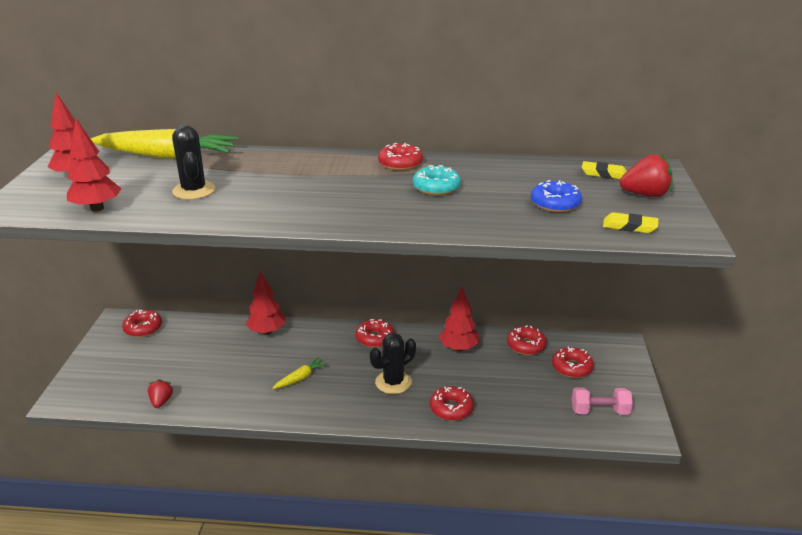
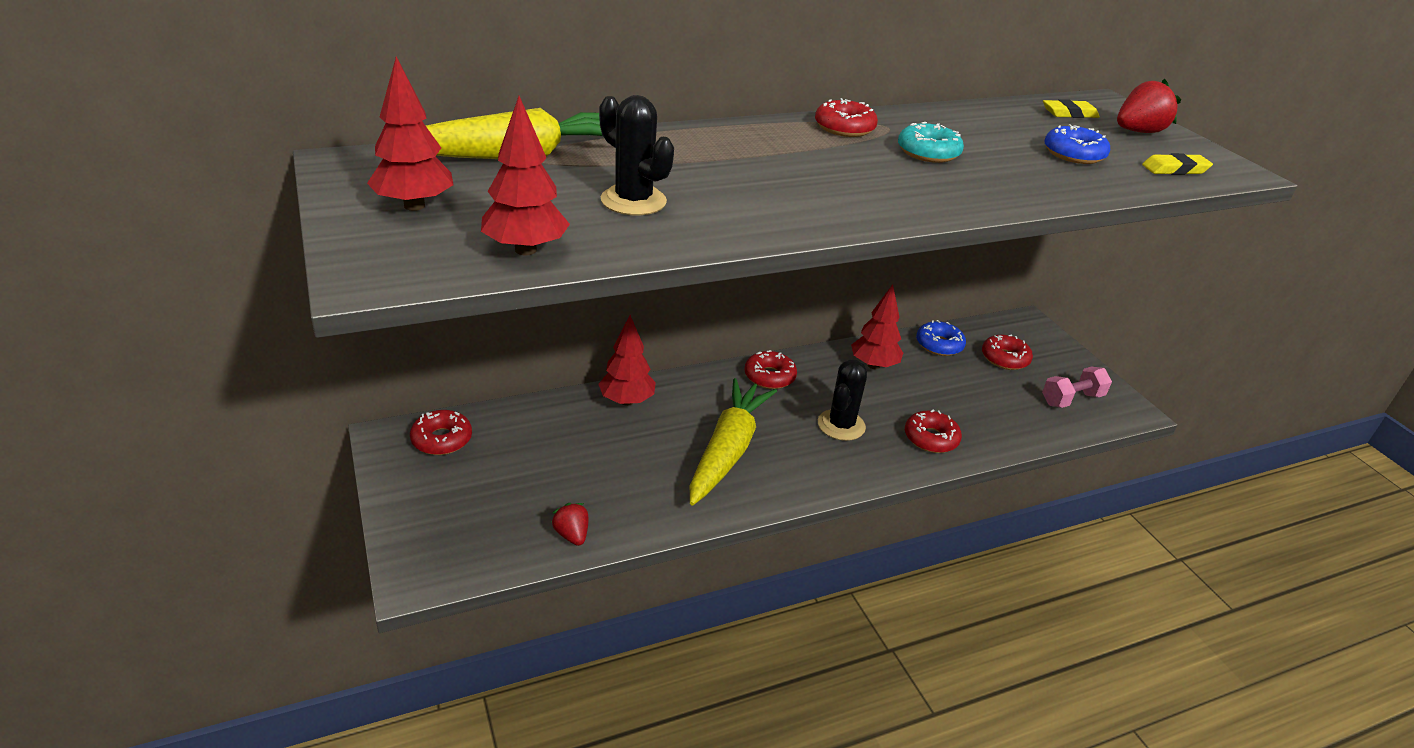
camera: 30 degrees left, 5 degrees up
yellow carrot [272,357,328,389] -> yellow carrot [690,378,777,506], size x2.22
red donut [507,325,547,355] -> blue donut [916,320,966,356]

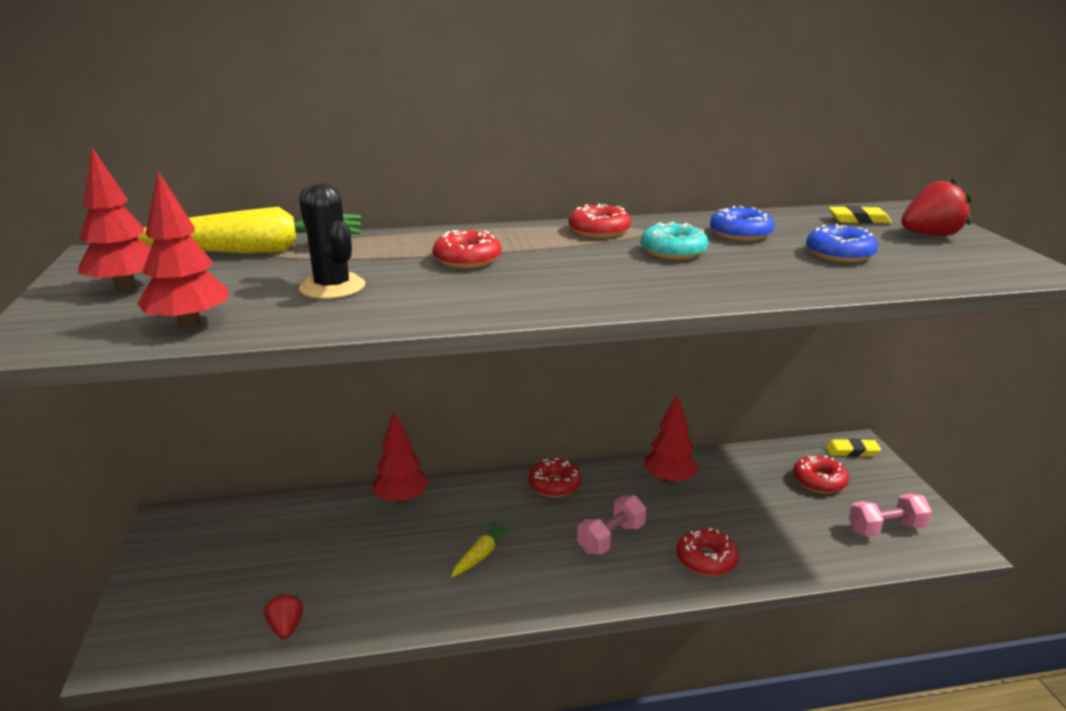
camera: 15 degrees right, 10 degrees down
red donut [410,410,472,455] -> red donut moved to [433,230,501,268]
yellow carrot [690,378,777,506] -> yellow carrot [451,521,513,577], size x0.45
black cactus [818,360,867,441] -> pink dumbbell [577,495,646,555]
blue donut [916,320,966,356] -> blue donut moved to [710,206,775,241]
yellow eraser [1142,153,1213,175] -> yellow eraser moved to [825,439,881,457]

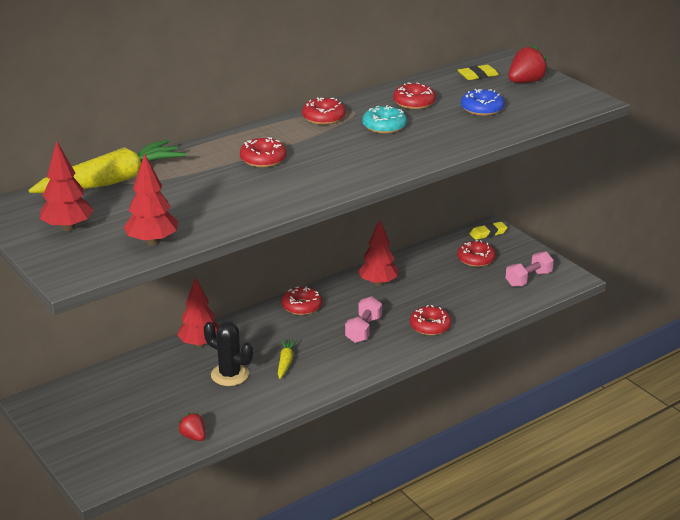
camera: 25 degrees left, 5 degrees up
black cactus [299,183,365,299] -> black cactus moved to [204,322,253,386]
blue donut [710,206,775,241] -> red donut [393,82,436,109]

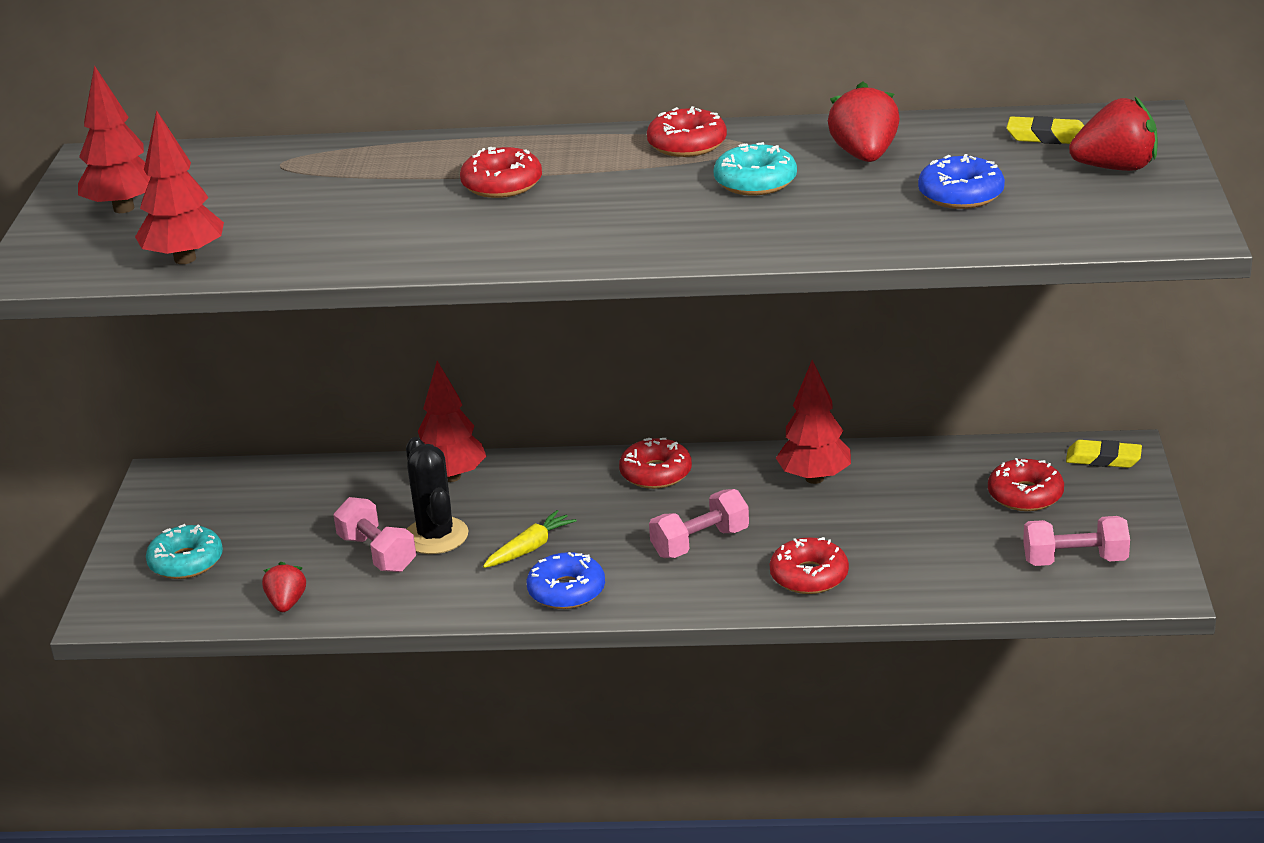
camera: 40 degrees right, 0 degrees up
yellow carrot [29,140,187,193] -> none
red donut [393,82,436,109] -> red strawberry [828,81,900,162]
none -> turquoise donut [146,524,223,579]
none -> pink dumbbell [333,497,416,572]
none -> blue donut [527,552,605,609]

